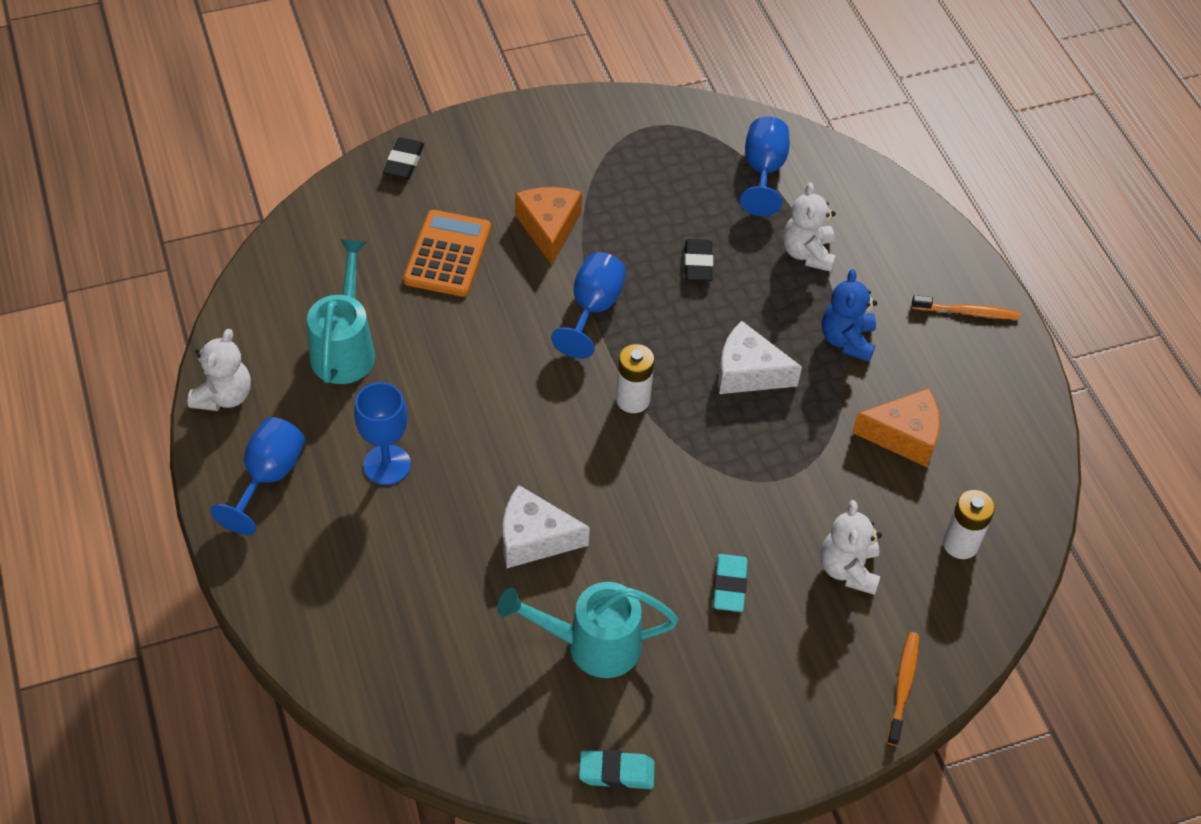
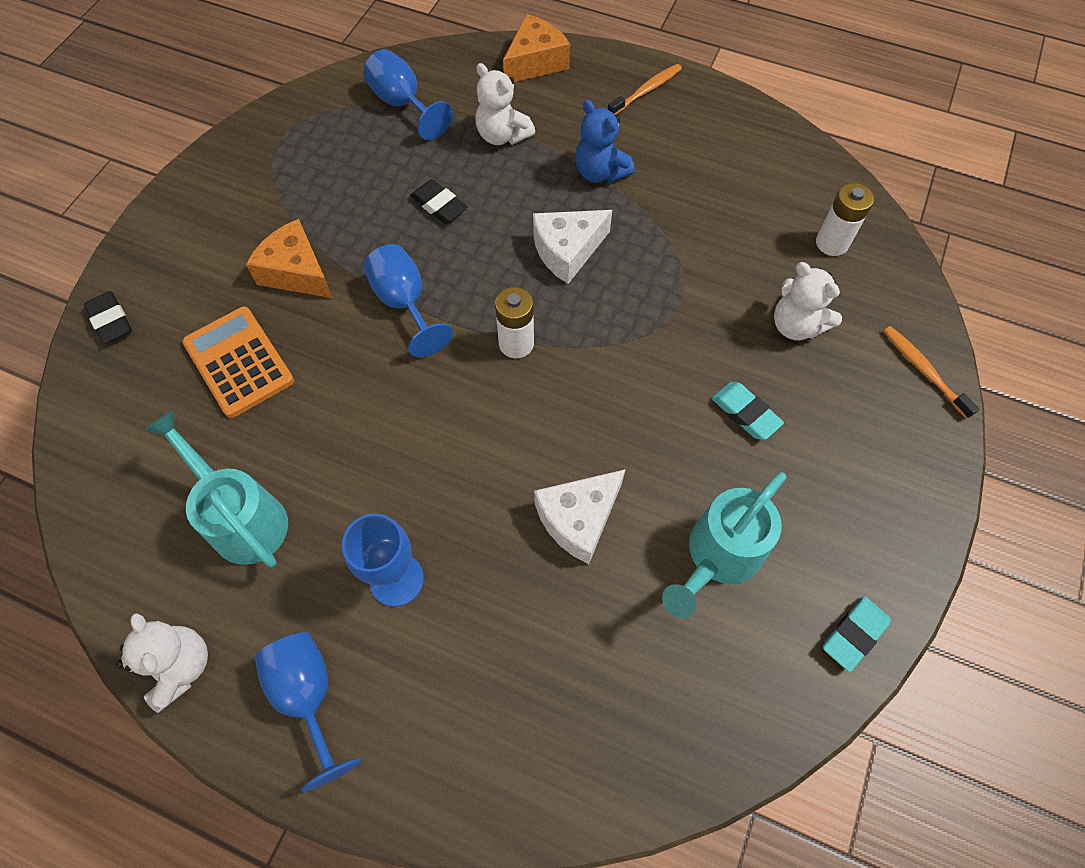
camera: 45 degrees left, 10 degrees up
orange cheese [852,388,940,467] -> orange cheese moved to [503,14,570,82]

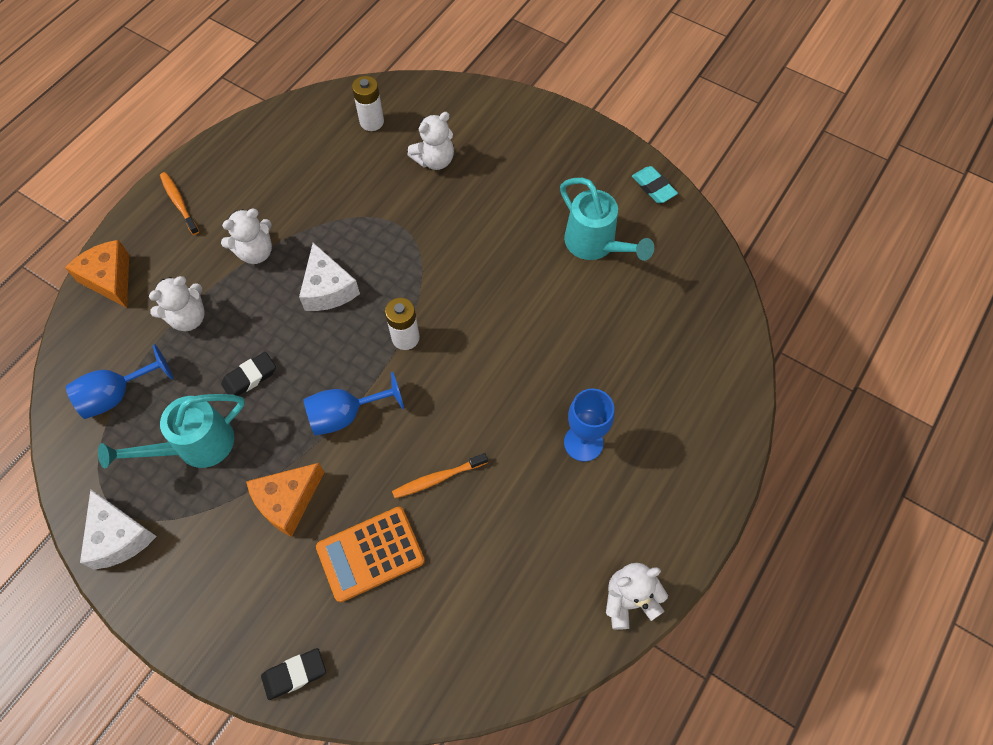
camera: 80 degrees left, 0 degrees up
turquoise watering can [144,410,288,568] -> turquoise watering can moved to [98,394,245,468]
blue goblet [255,632,362,792] -> none
white cheese [534,469,626,564] -> white cheese moved to [80,489,157,570]
blue teddy bear [575,100,635,183] -> white teddy bear [221,208,272,264]
turquoise eraser [712,382,784,440] -> none
orange toothbrush [883,326,979,419] -> orange toothbrush moved to [392,453,488,498]

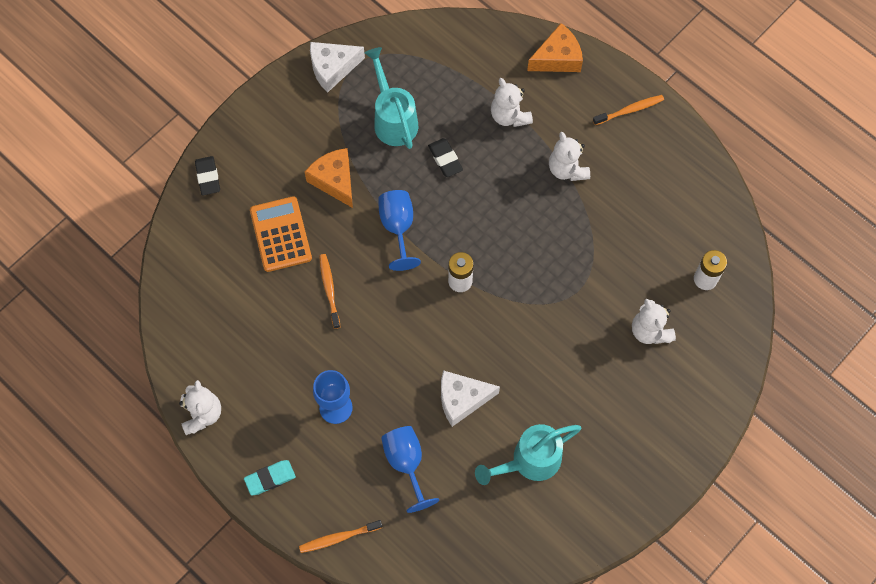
camera: 100 degrees right, 5 degrees up
blue goblet [66,344,173,419] -> blue goblet moved to [381,426,439,513]
white cheese [299,243,360,311] -> white cheese moved to [441,370,500,427]
turquoise eraser [632,166,678,203] -> turquoise eraser moved to [244,460,296,496]
none -> orange toothbrush [299,520,382,553]

